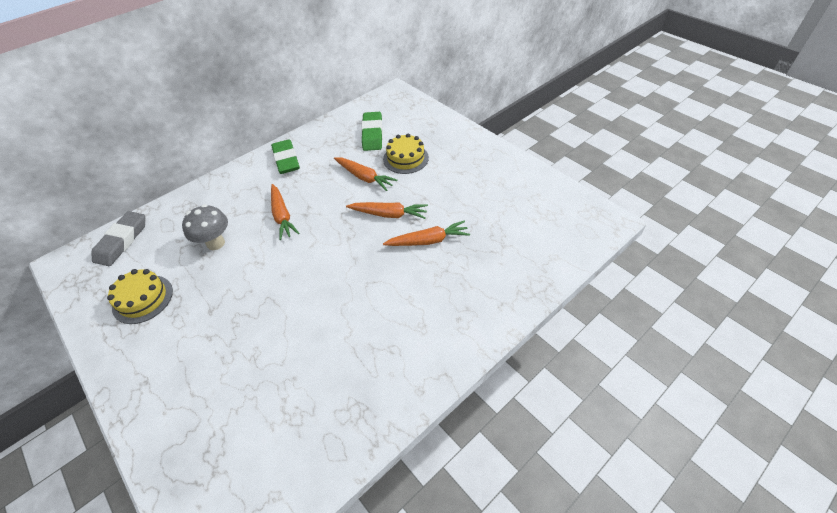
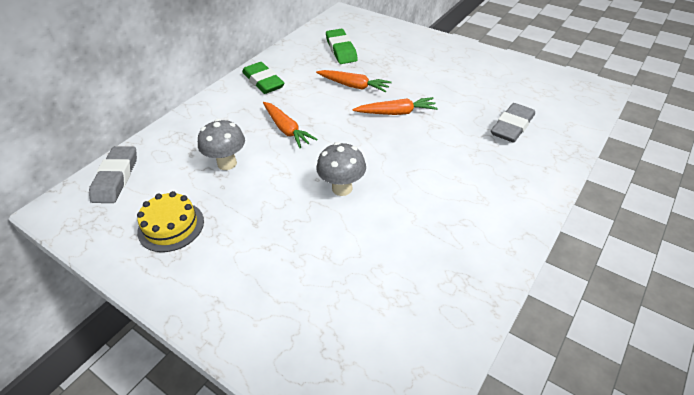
camera: 15 degrees left, 5 degrees down
yellow cake [383,133,429,174] -> none
orange carrot [383,221,470,246] -> none
none -> grey mushroom [317,142,366,196]
none -> grey eraser [491,103,535,142]

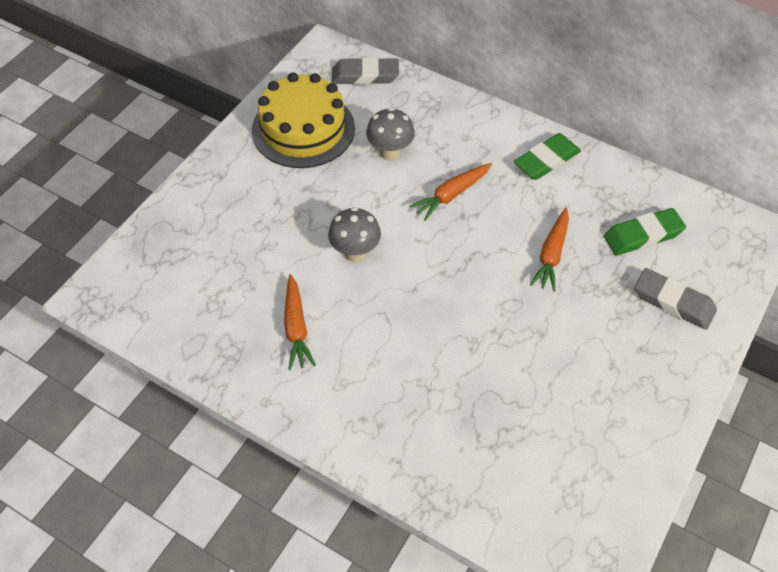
camera: 85 degrees right, 10 degrees up
yellow cake [137,191,204,252] -> yellow cake [252,73,355,168], size x1.74
orange carrot [352,97,438,115] -> orange carrot moved to [284,274,316,370]
grey eraser [491,103,535,142] -> grey eraser moved to [635,268,717,330]

